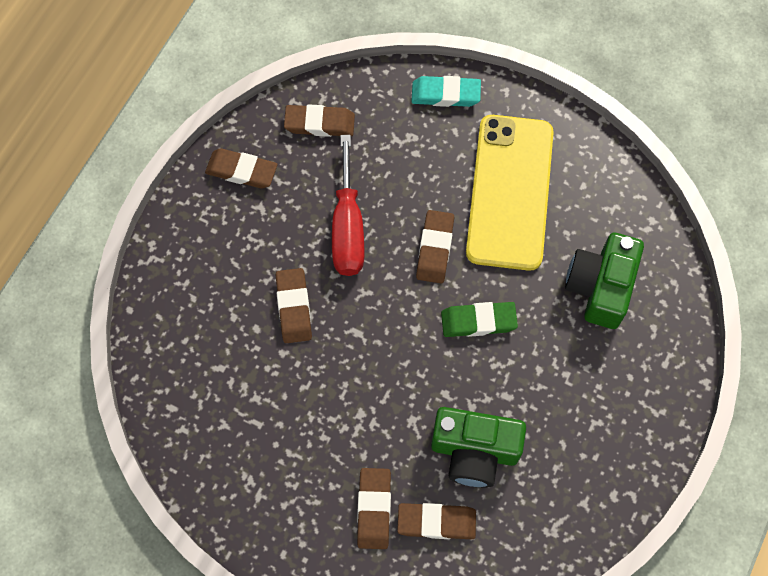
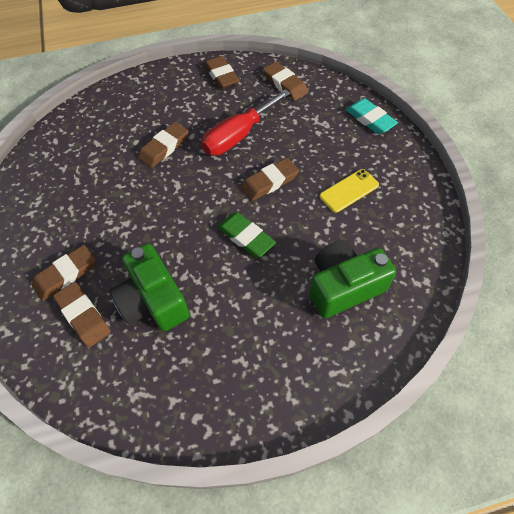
camera: 50 degrees right, 10 degrees down
yellow phone [466,115,554,271] -> yellow phone [319,169,379,213], size x0.44

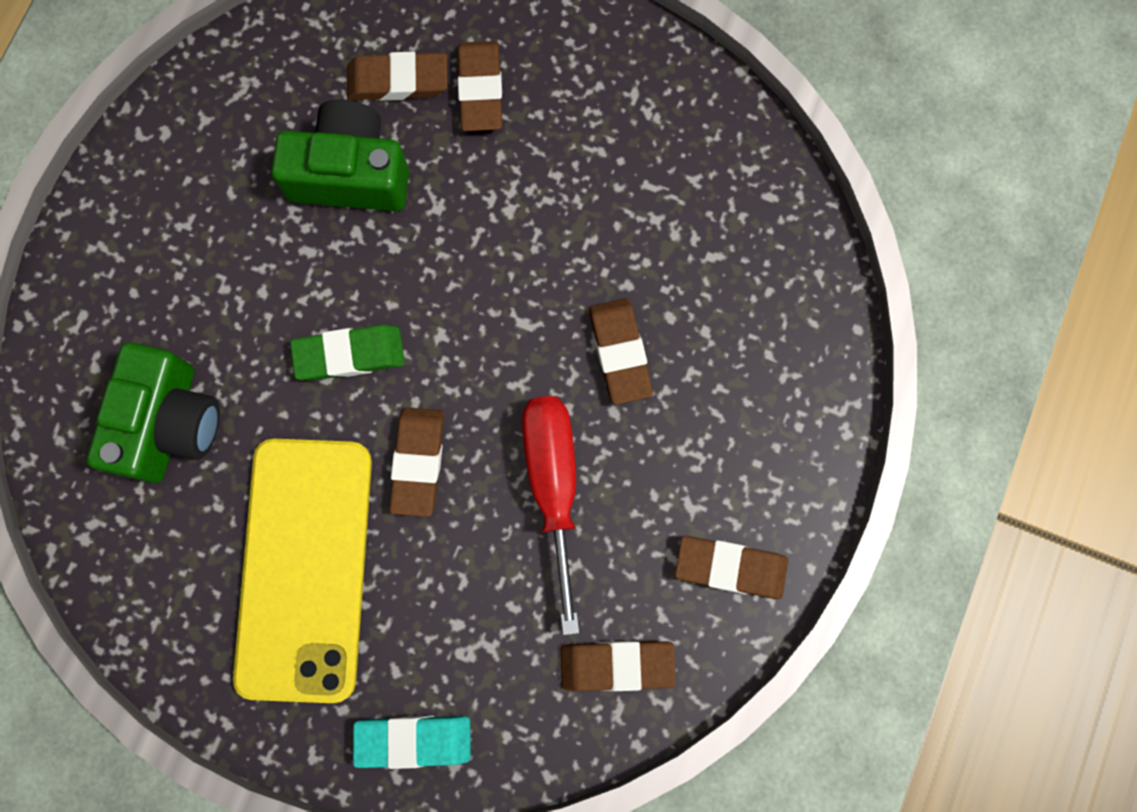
camera: 125 degrees right, 20 degrees up
yellow phone [319,169,379,213] -> yellow phone [233,439,372,703], size x2.27

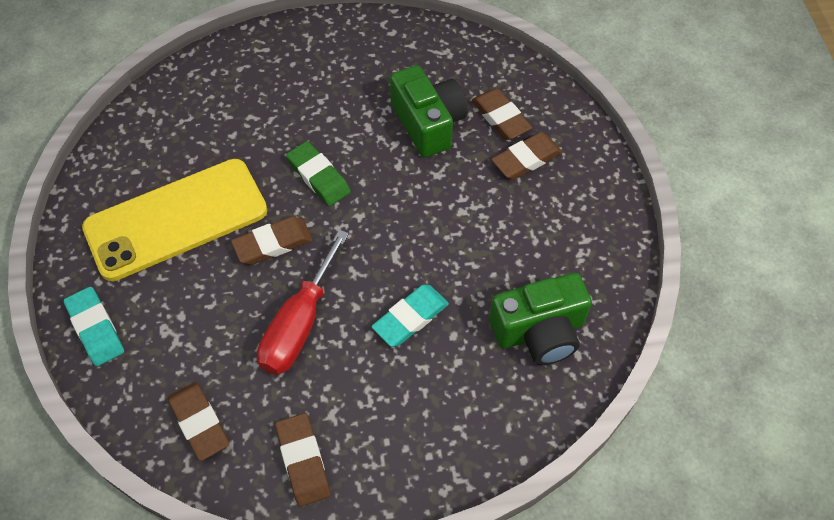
camera: 60 degrees right, 20 degrees down
green camera [87,343,220,483] -> green camera moved to [489,273,592,365]
red screwdriver [522,396,579,635] -> red screwdriver turned 150 degrees clockwise [257,230,349,375]
brown eraser [589,298,653,405] -> turquoise eraser [371,285,449,347]

